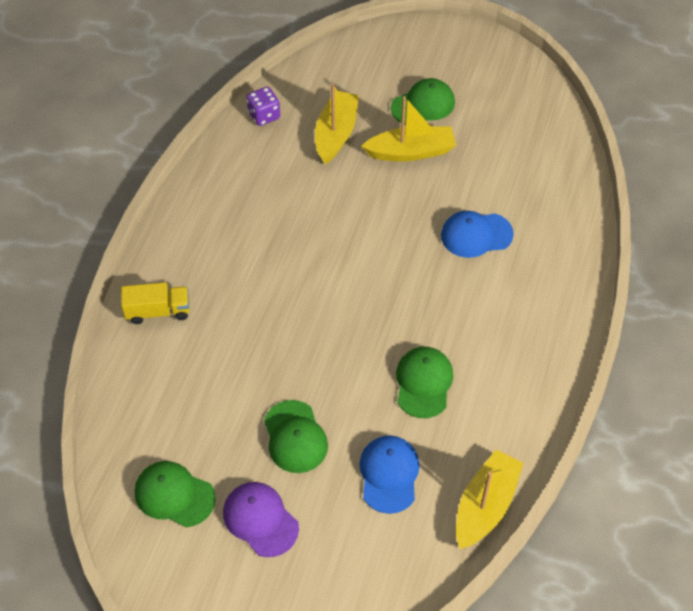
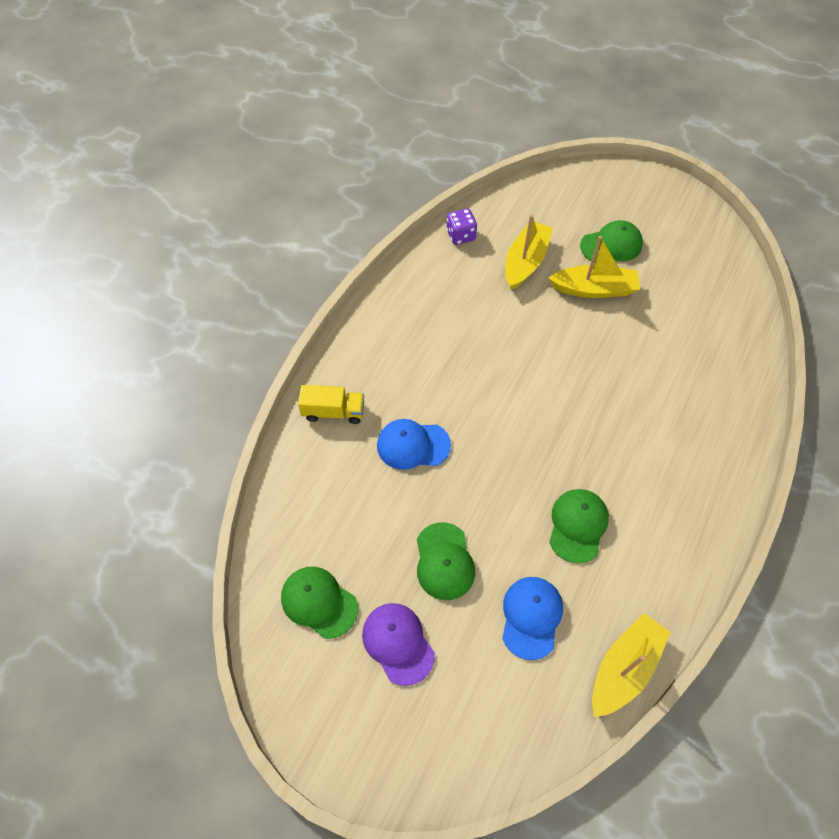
camera: 10 degrees right, 5 degrees up
blue cap [441,211,514,258] -> blue cap moved to [377,419,451,470]

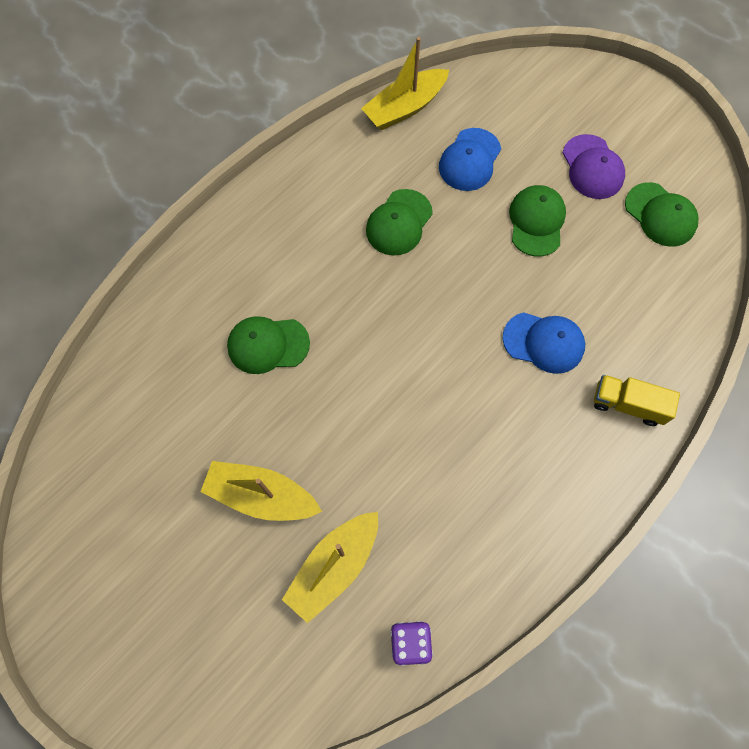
camera: 165 degrees left, 10 degrees up
green cap [580,220,643,262] -> green cap moved to [227,316,310,374]

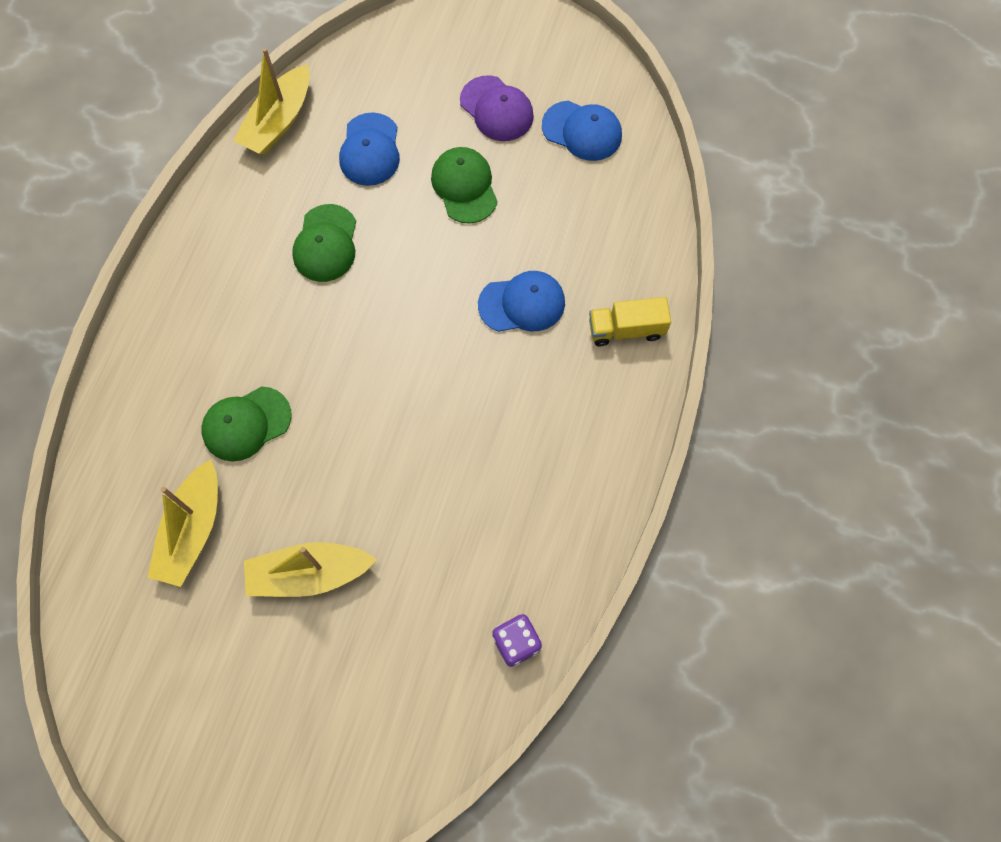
camera: 25 degrees left, 0 degrees up
yellow boat [282,512,378,623] -> yellow boat moved to [147,459,218,587]
green cap [625,182,698,247] -> blue cap [542,101,622,161]

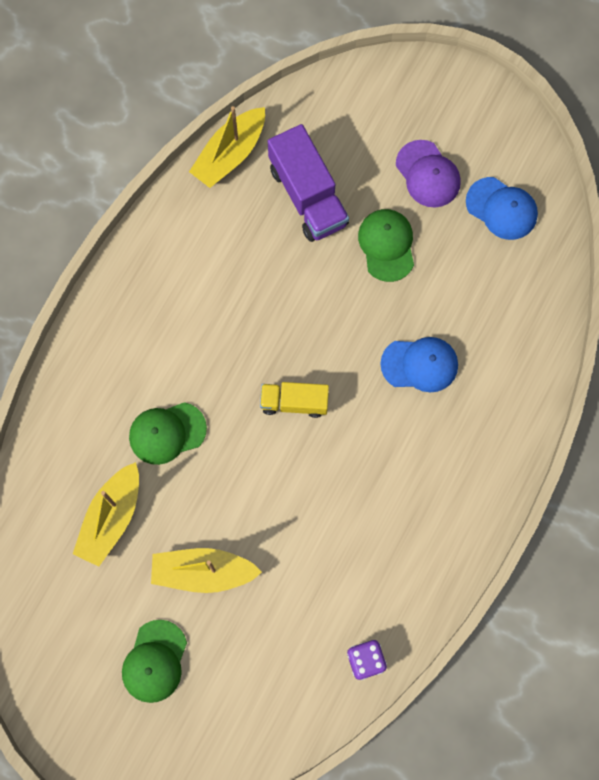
camera: 10 degrees right, 5 degrees up
green cap [292,204,356,282] -> green cap moved to [122,620,187,703]
blue cap [339,112,400,186] -> purple truck [268,124,349,242]
yellow truck [589,297,671,346] -> yellow truck moved to [260,382,329,418]

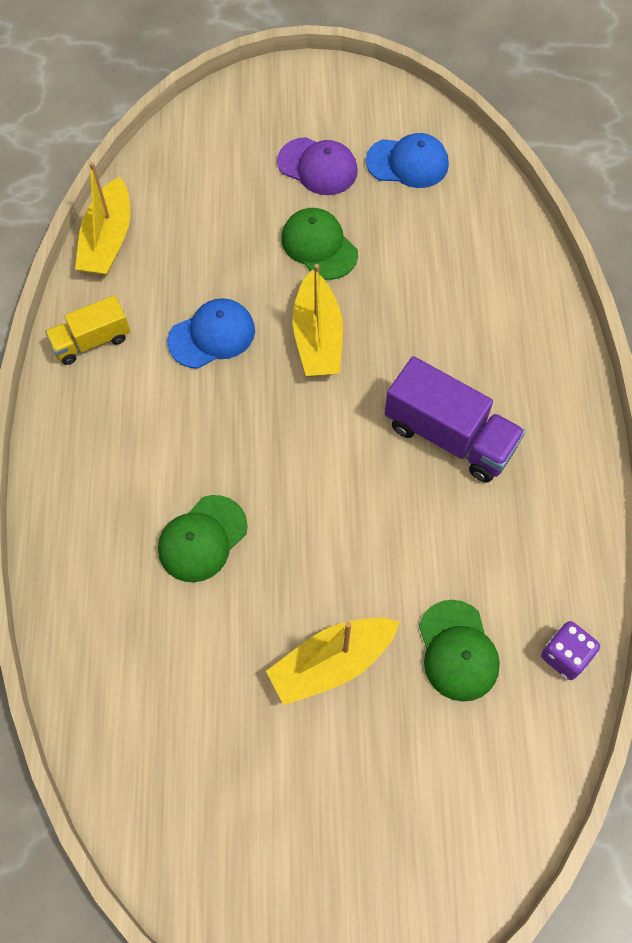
camera: 30 degrees left, 10 degrees down
yellow boat [73,462,139,567] -> yellow boat moved to [293,264,343,376]
green cap [122,620,187,703] -> green cap moved to [419,600,500,702]
yellow truck [260,382,329,418] -> yellow truck moved to [45,295,130,365]
purple truck [268,124,349,242] -> purple truck moved to [384,356,525,483]
blue cap [380,337,458,392] -> blue cap moved to [167,298,255,369]

